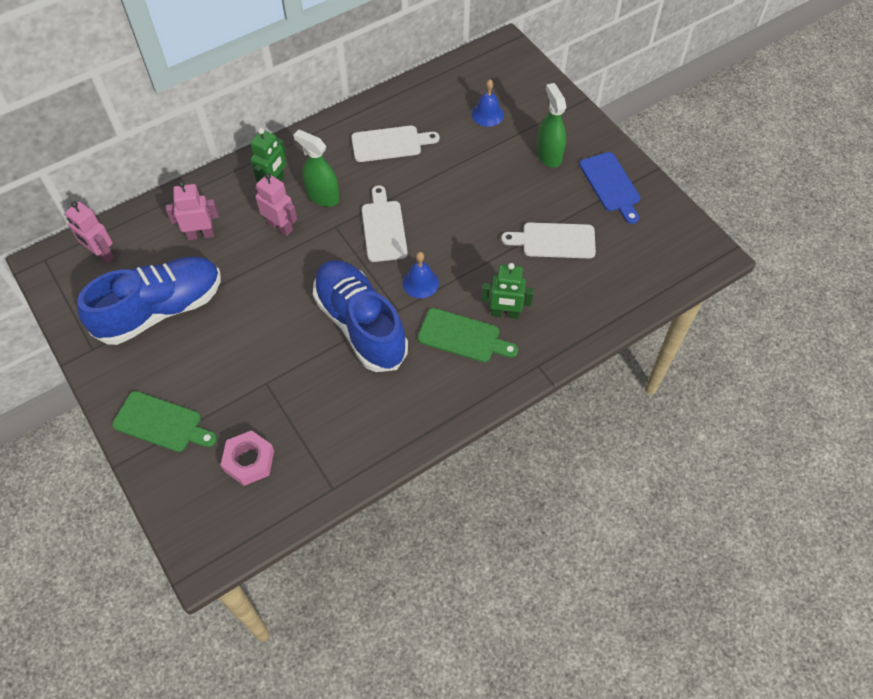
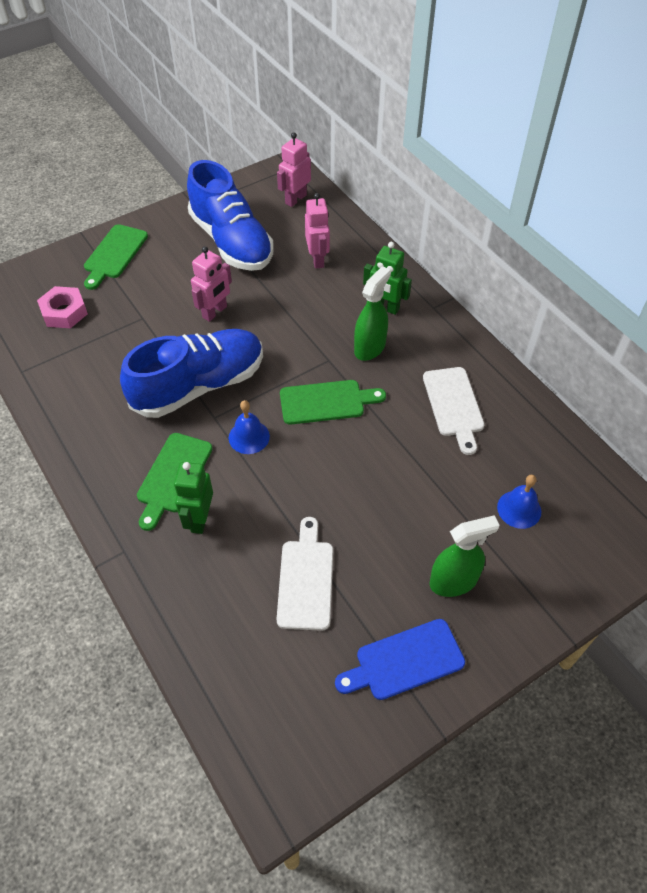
camera: 90 degrees right, 5 degrees down
pink robot [255,173,297,236] -> pink robot moved to [191,246,232,322]
white cutting board [362,185,408,262] -> green cutting board [280,380,386,425]

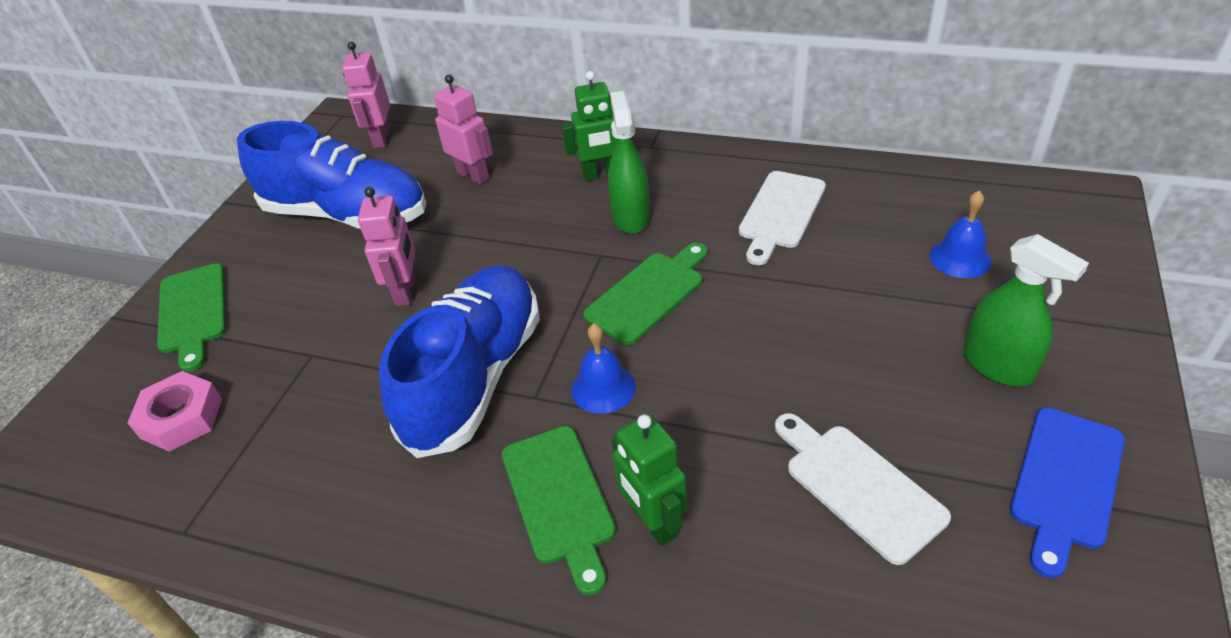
camera: 35 degrees left, 10 degrees down
white cutting board [423,367,484,455] -> white cutting board turned 75 degrees clockwise [739,171,826,265]
green spray bottle [429,515,500,597] -> green spray bottle turned 105 degrees clockwise [963,234,1089,386]

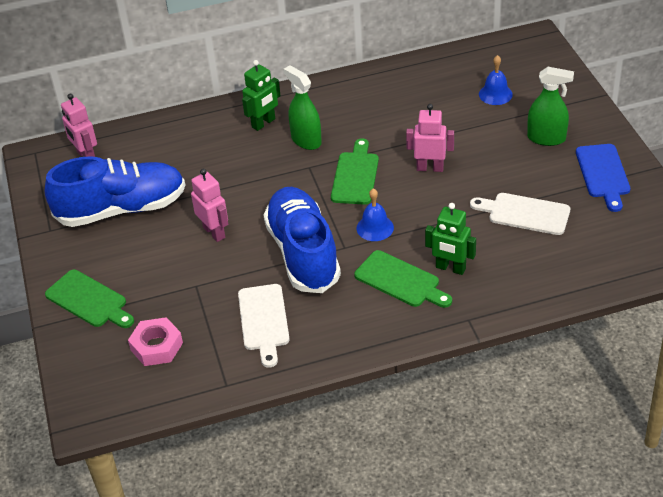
camera: 35 degrees left, 0 degrees up
pink robot [434,74,493,184] -> pink robot moved to [406,104,454,172]
white cutting board [739,171,826,265] -> white cutting board moved to [238,284,290,368]

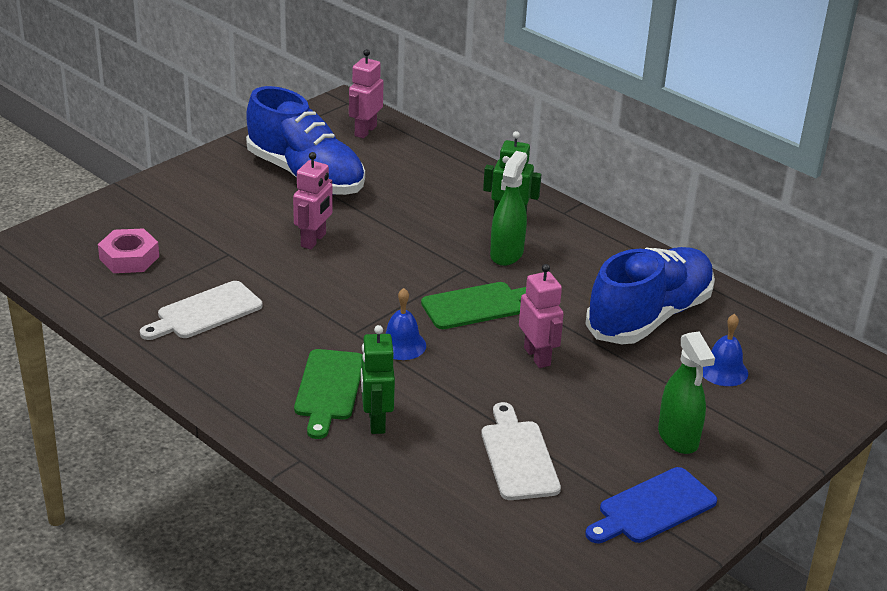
camera: 55 degrees right, 10 degrees down
green cutting board [45,270,134,328] -> none
blue shoe [263,187,341,293] -> blue shoe moved to [585,247,715,344]

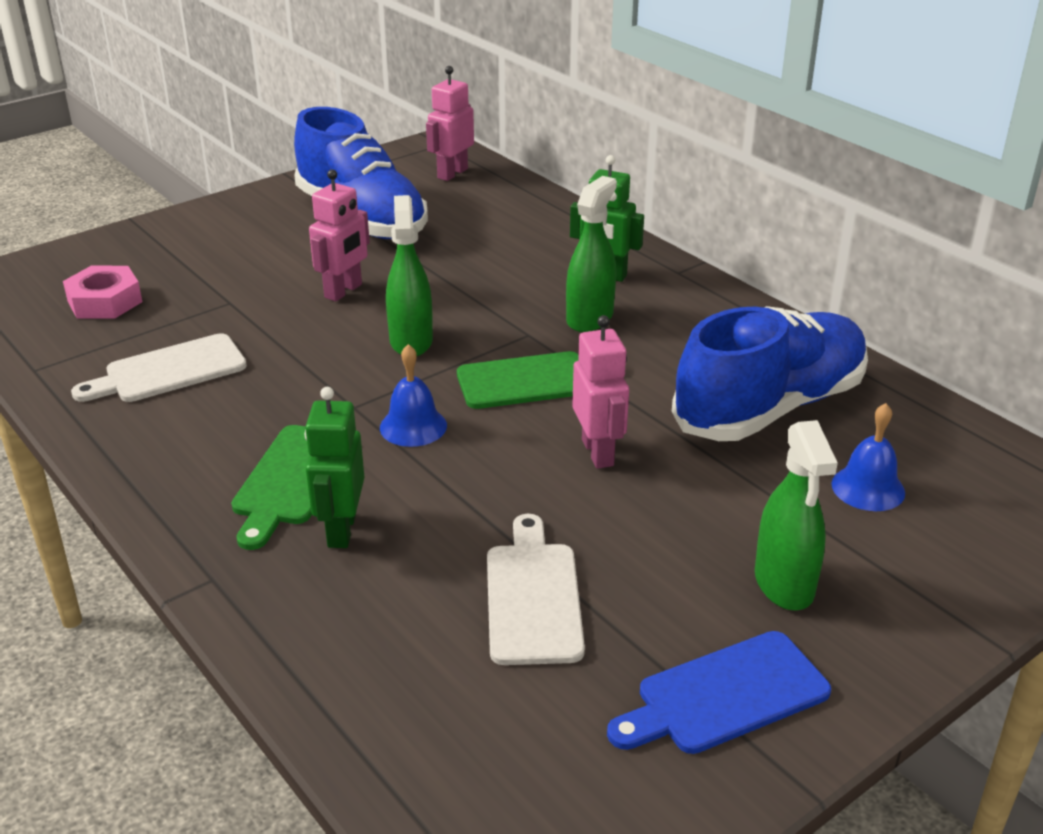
camera: 10 degrees right, 0 degrees up
none -> green spray bottle [386,195,433,356]

